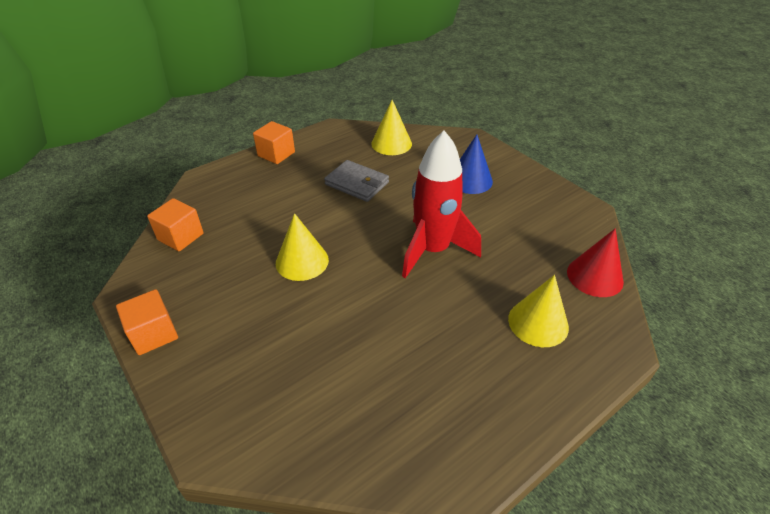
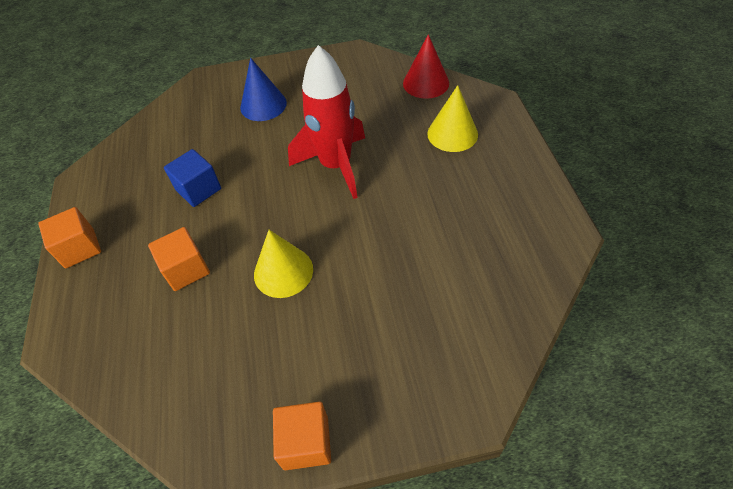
camera: 60 degrees left, 10 degrees up
orange cube [147,198,203,251] -> orange cube moved to [148,227,210,291]
grey wallet [324,160,389,202] -> blue cube [164,149,221,207]
yellow cone [371,100,412,155] -> none

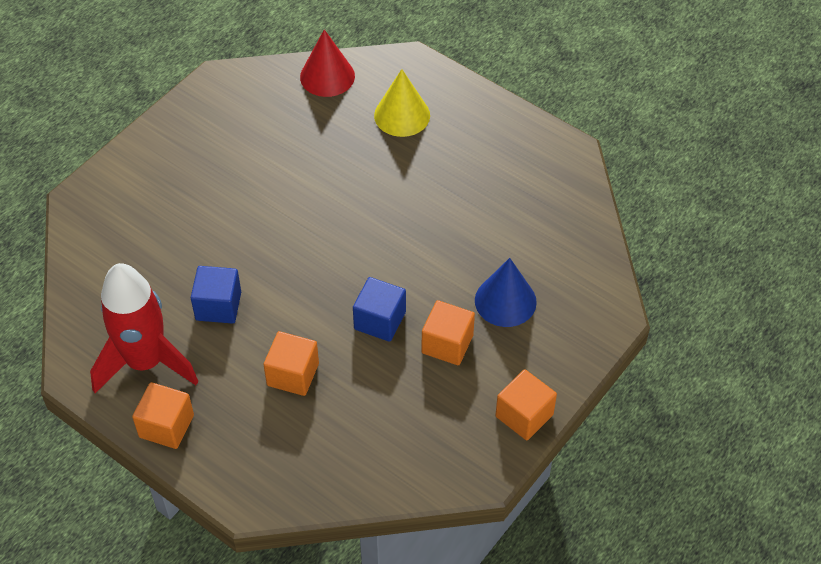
camera: 45 degrees left, 0 degrees up
blue cone [240,58,287,121] -> blue cone moved to [475,258,537,327]
yellow cone [254,230,313,298] -> blue cube [353,277,406,342]
red rocket [288,45,365,199] -> red rocket moved to [90,263,198,393]
none -> orange cube [421,300,475,365]

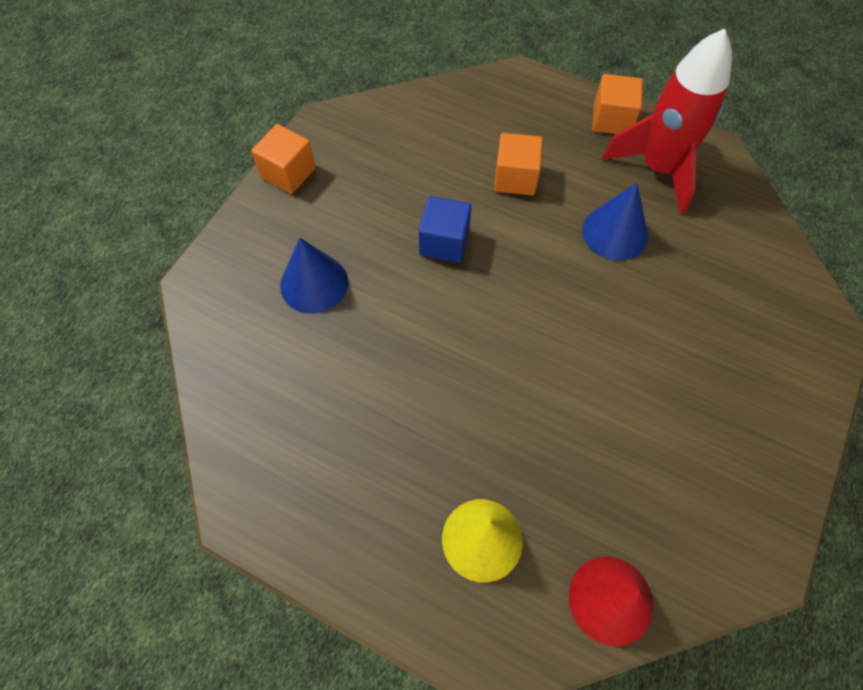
camera: 170 degrees right, 10 degrees up
blue cube [190,266,241,324] -> blue cone [582,183,648,261]
orange cube [421,300,475,365] -> none

